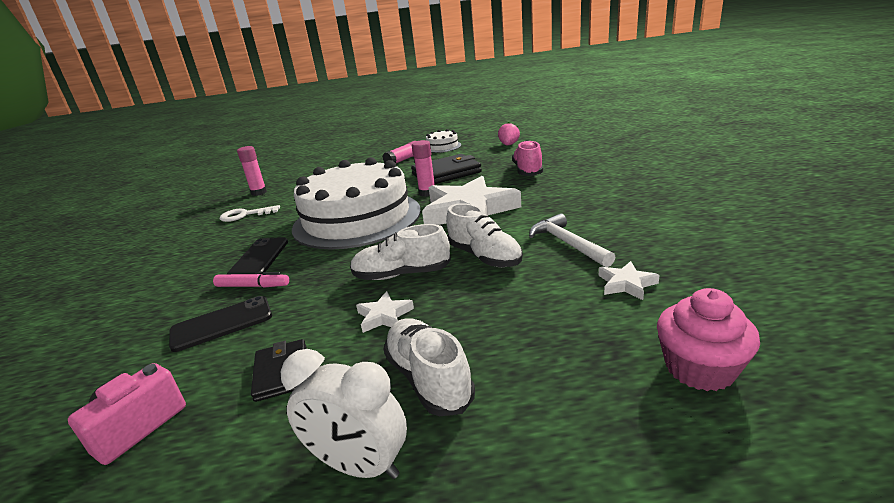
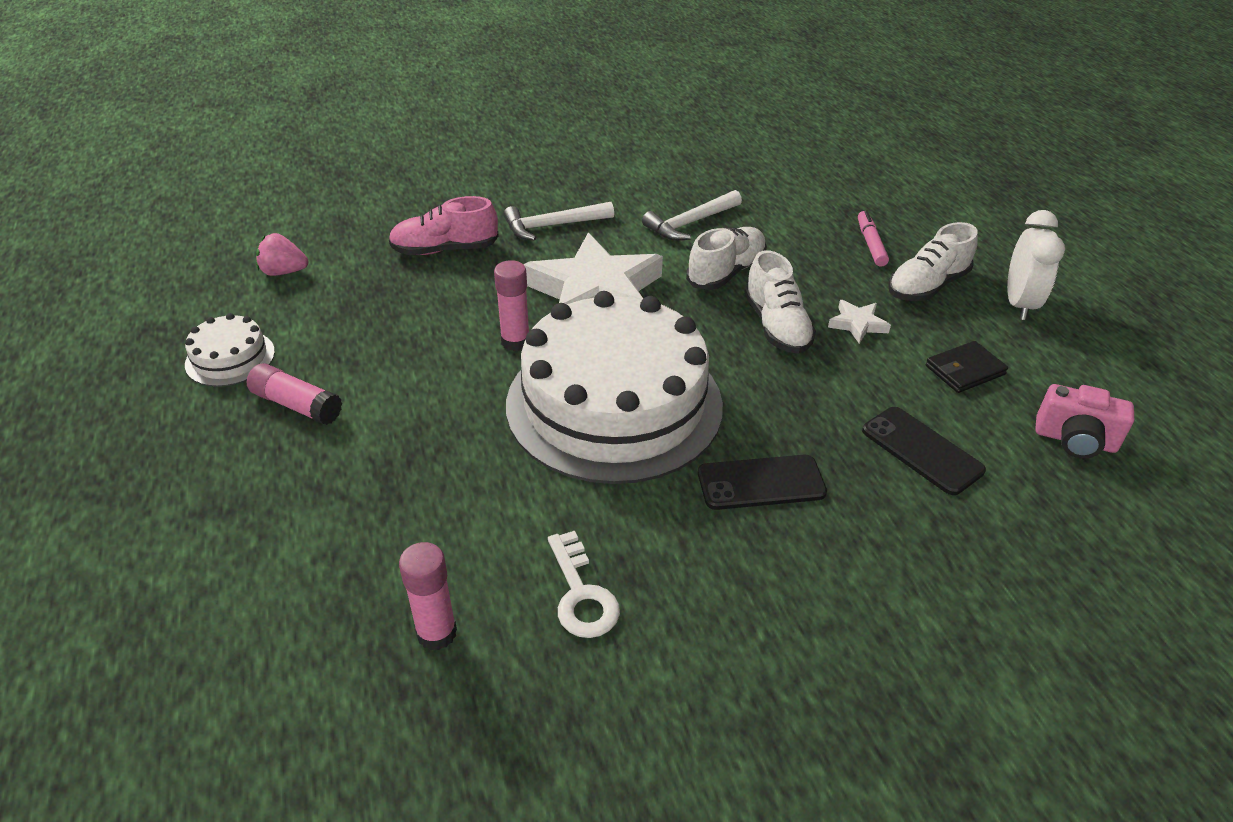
camera: 105 degrees left, 15 degrees up
pink marker [213,272,289,287] -> pink marker moved to [858,210,889,267]
black wallet [411,154,482,184] -> none
white star [599,261,660,300] -> none
pink cupcake [657,288,760,391] -> none
none -> white hammer [503,202,614,241]

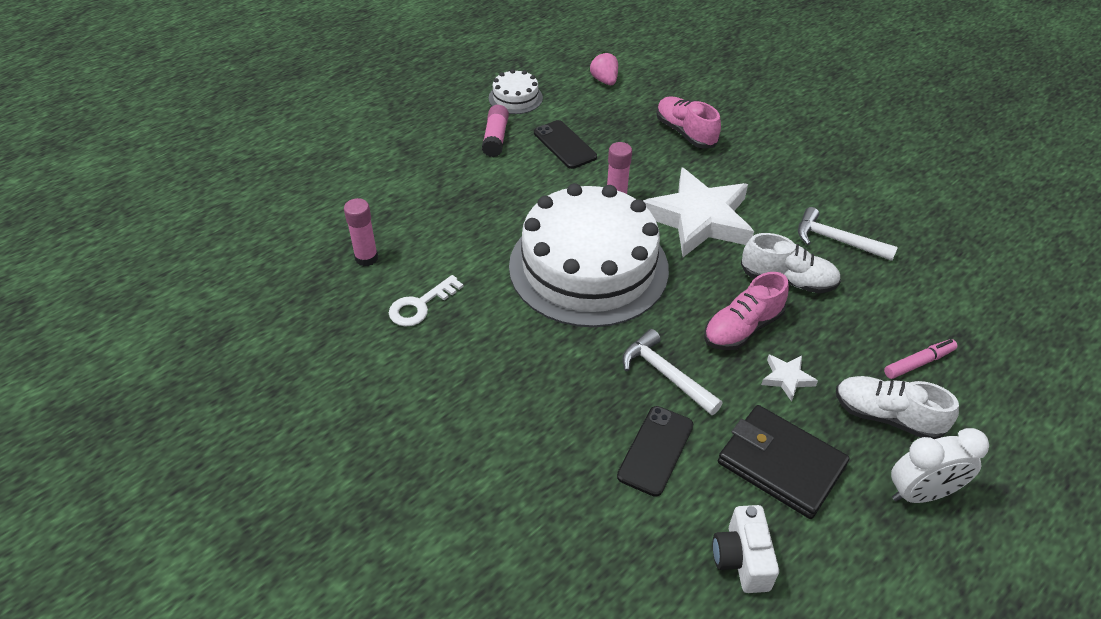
camera: 65 degrees right, 5 degrees up
white hammer [503,202,614,241] -> white hammer moved to [622,329,723,415]
black phone [698,455,827,510] -> black phone moved to [534,120,597,169]
white shoe [744,250,816,354] -> pink shoe [704,272,789,350]
black wallet [926,341,1008,393] -> black wallet [718,405,850,519], size x1.75
pink camera [1035,384,1134,458] -> white camera [713,505,779,593]

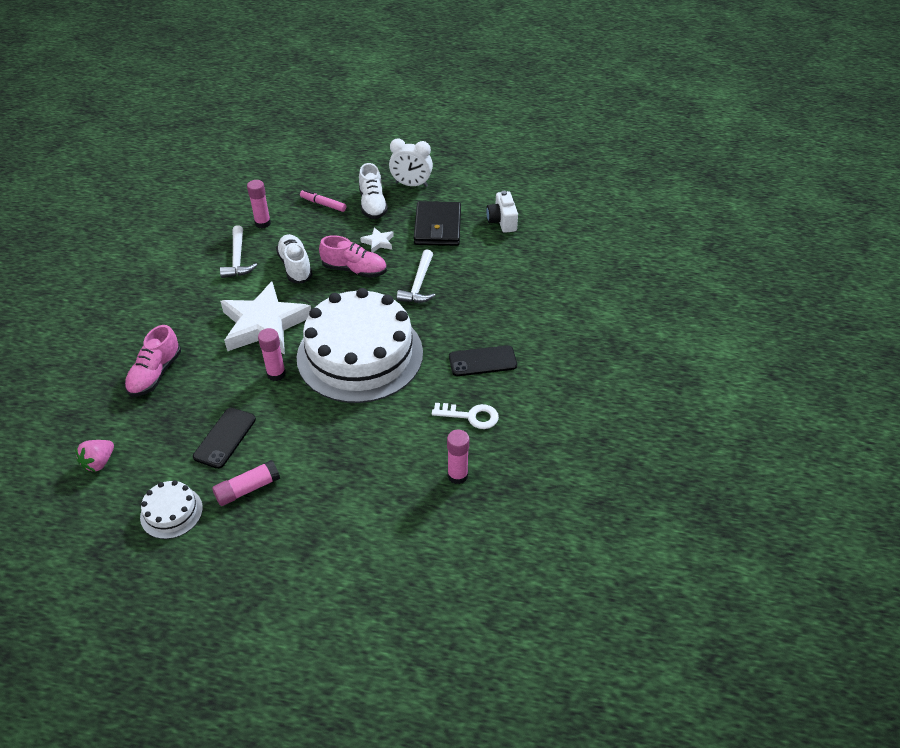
camera: 125 degrees left, 0 degrees up
black phone [617,406,693,497] -> black phone moved to [449,345,517,376]
white camera [713,505,779,593] -> white camera turned 120 degrees clockwise [486,191,518,233]
white clock [891,428,989,503] -> white clock turned 150 degrees clockwise [389,138,433,187]
none -> pink glue stick [247,180,271,228]

